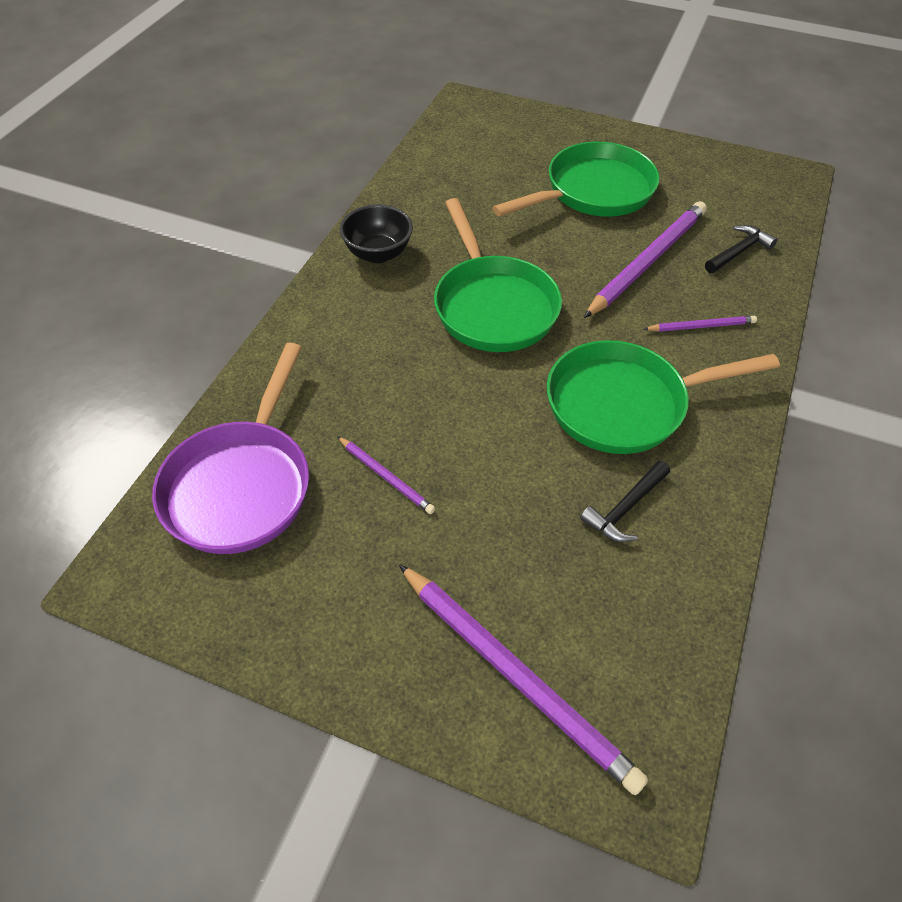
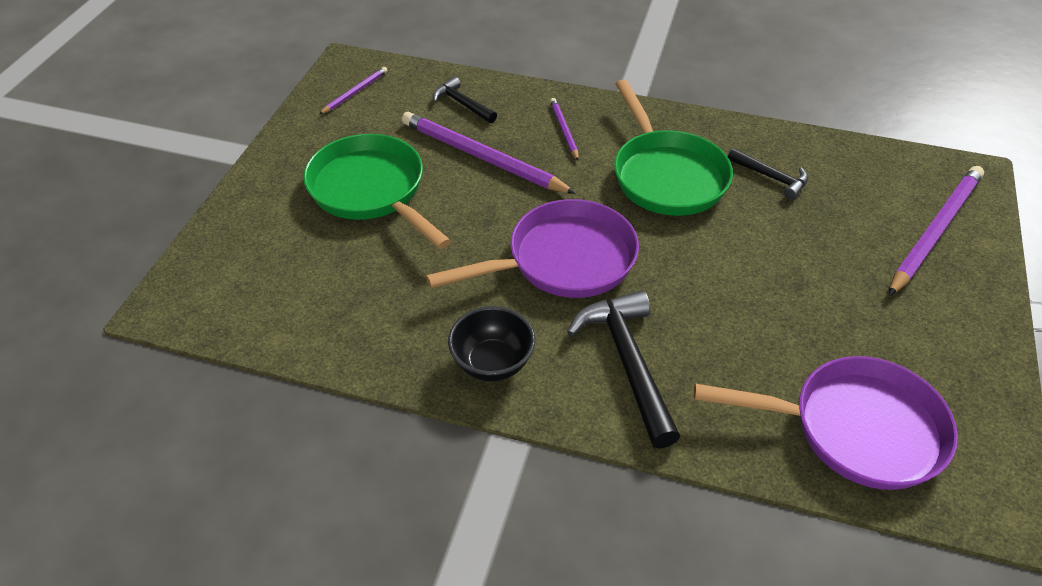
camera: 95 degrees left, 5 degrees down
purple pencil [337,436,435,514] -> purple pencil moved to [319,67,388,114]
green pan [434,198,562,352] -> purple pan [426,199,639,298]
none -> black hammer [567,291,680,449]

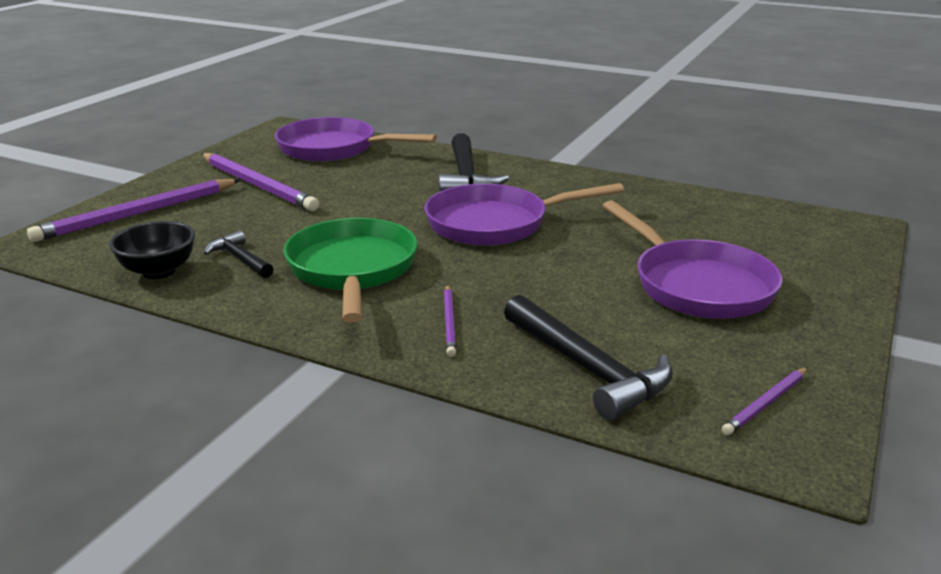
camera: 170 degrees left, 20 degrees down
green pan [303,134,451,249] -> purple pan [602,200,782,319]
purple pencil [402,112,576,194] -> purple pencil moved to [201,153,319,211]
black hammer [432,77,497,123] -> black hammer [504,295,673,421], size x1.76
black bowl [448,306,535,381] -> black bowl moved to [109,221,195,279]

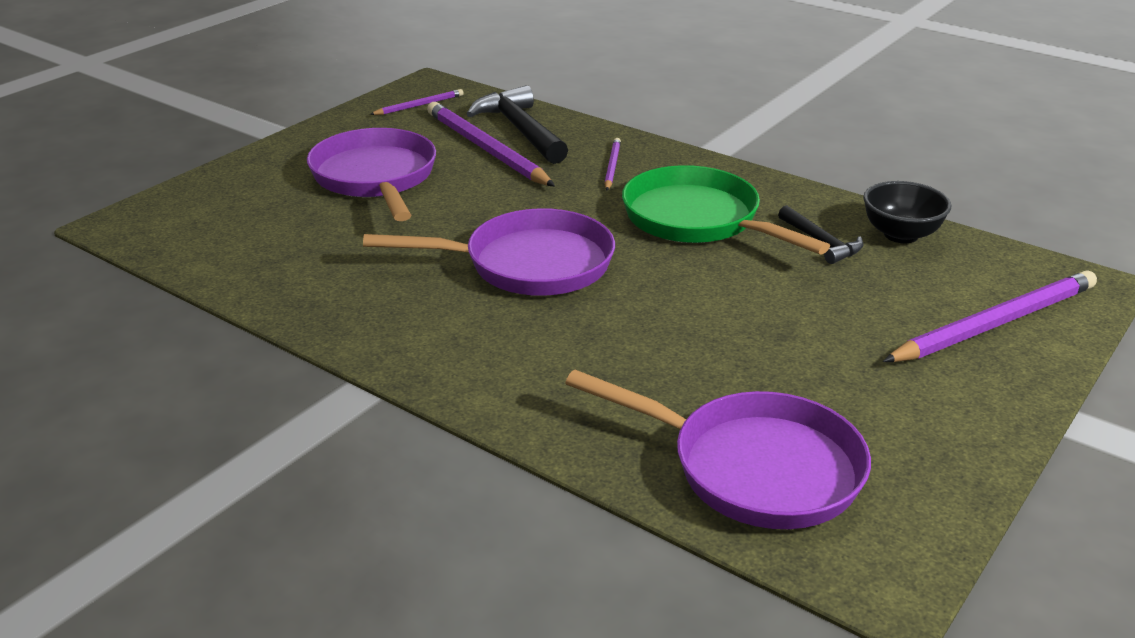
camera: 170 degrees left, 5 degrees up
purple pencil [201,153,319,211] -> purple pencil moved to [427,102,555,187]
green pan [283,218,418,323] -> green pan turned 135 degrees clockwise [622,165,830,254]
black hammer [438,133,509,192] -> none

